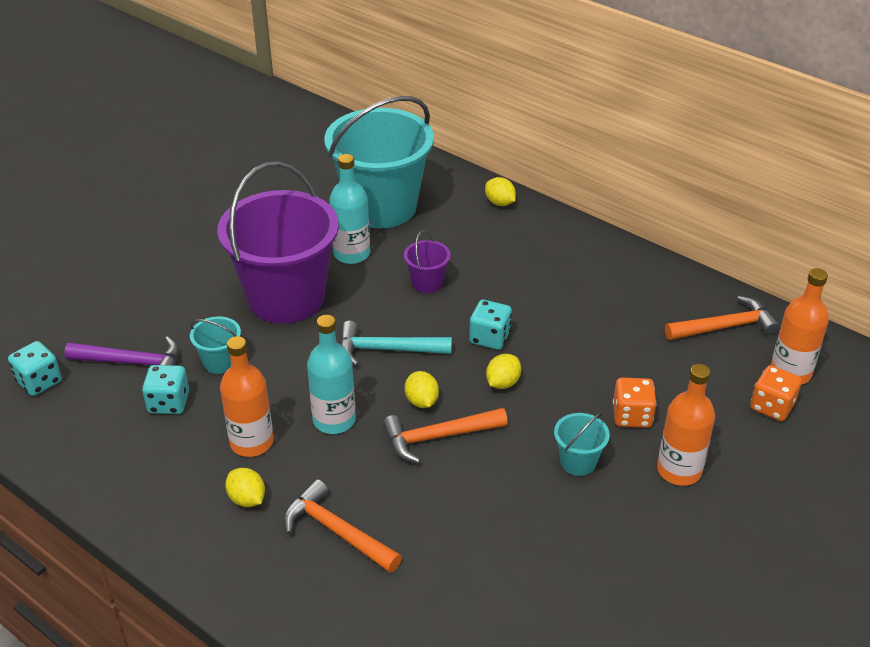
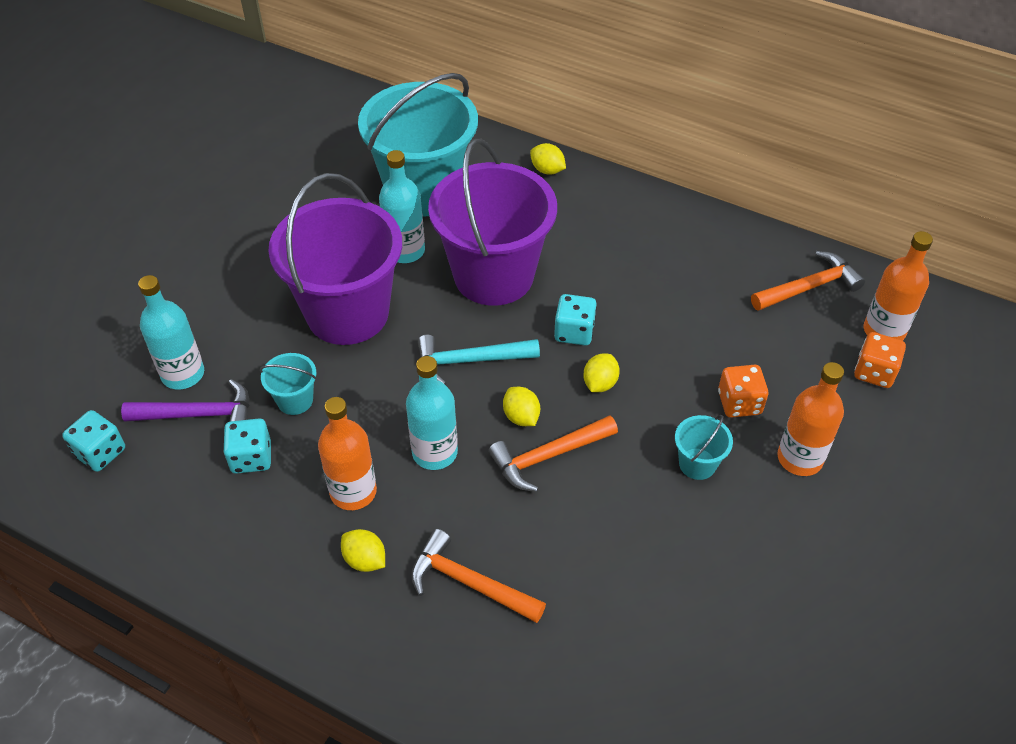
camera: 10 degrees left, 10 degrees up
purple bucket [404,230,451,293] -> purple bucket [428,139,557,306], size x2.46
none -> turquoise bottle [138,275,204,389]

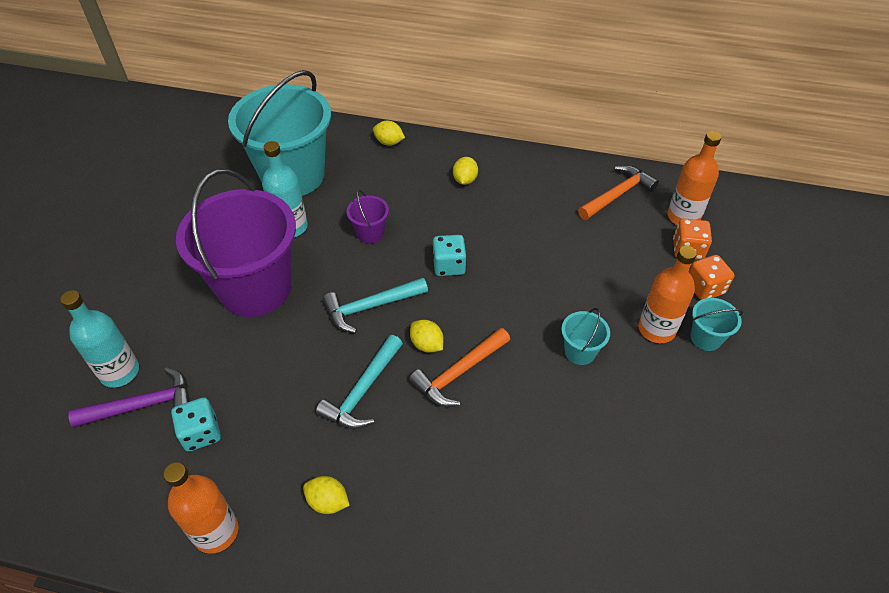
camera: 15 degrees left, 0 degrees up
turquoise dice [62,410,125,472] -> none
turquoise bucket [260,353,317,415] -> turquoise bucket moved to [691,298,743,351]
orange bottle [318,397,377,510] -> orange bottle moved to [163,462,239,554]
turquoise bottle [406,356,458,470] -> turquoise hammer [316,335,403,429]
orange hammer [411,529,546,623] -> none
purple bucket [428,139,557,306] -> purple bucket [346,190,389,243], size x0.41
yellow lemon [583,353,620,392] -> yellow lemon moved to [453,157,478,185]
orange dice [718,365,768,418] -> orange dice moved to [689,255,734,300]

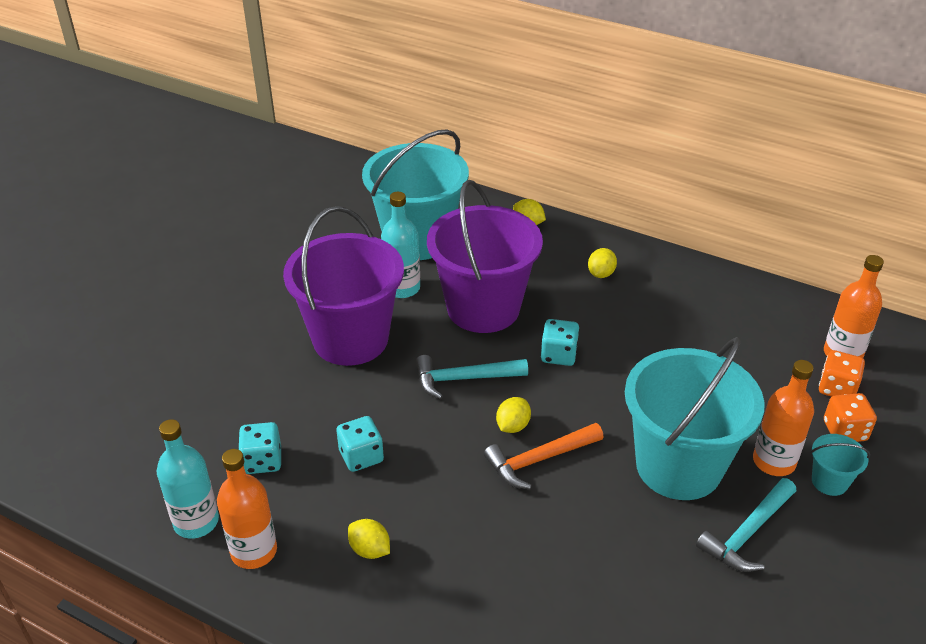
camera: 15 degrees right, 10 degrees down
turquoise bottle [60,290,139,388] -> turquoise bottle moved to [157,419,219,539]
purple hammer [68,367,190,427] -> none
turquoise hammer [316,335,403,429] -> turquoise hammer moved to [696,478,796,572]
purple bucket [346,190,389,243] -> purple bucket [427,180,543,333], size x2.46
yellow lemon [410,320,443,353] -> yellow lemon turned 60 degrees clockwise [496,397,531,433]
turquoise bucket [561,308,610,365] -> turquoise bucket [625,337,765,500], size x2.46
orange hammer [578,165,659,220] -> none
none -> turquoise dice [336,416,384,472]

